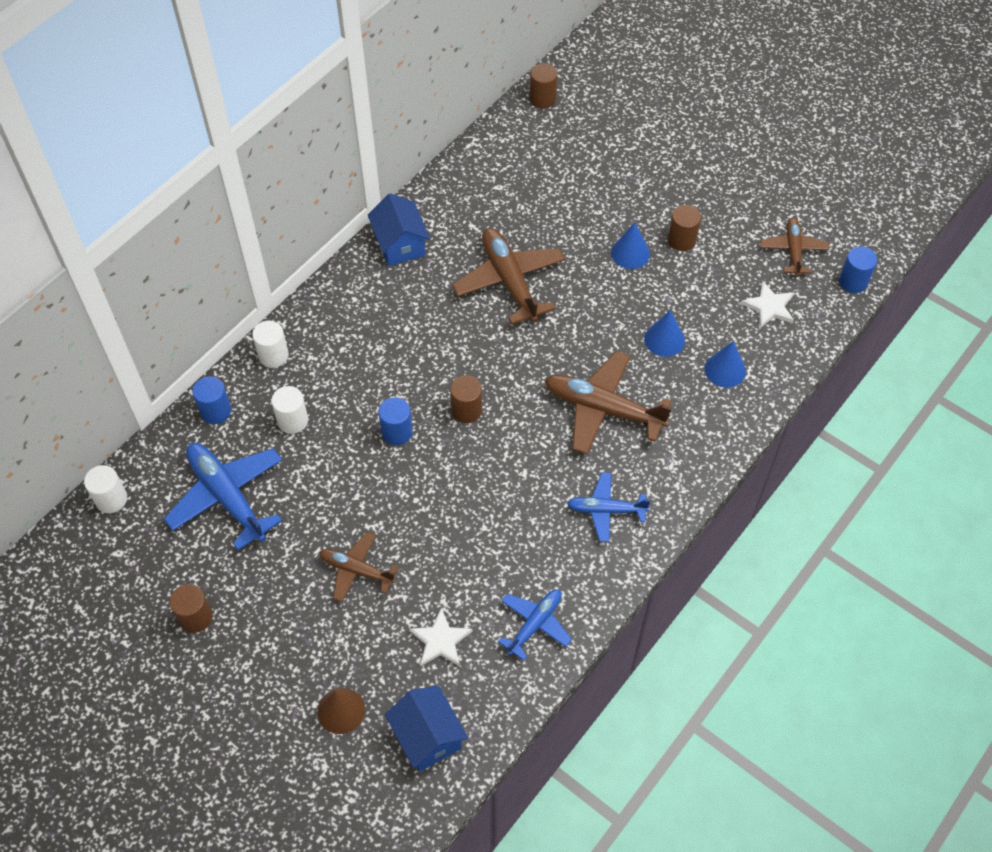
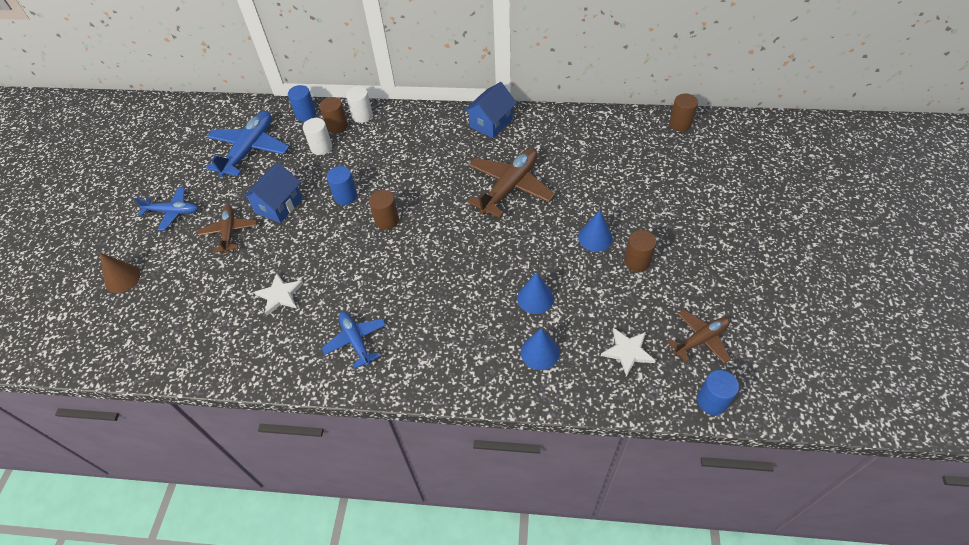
camera: 60 degrees right, 5 degrees down
white cylinder [84,465,127,513] -> none
brown cylinder [170,584,213,633] -> brown cylinder moved to [320,97,348,134]
blue house [385,686,468,772] -> blue house moved to [242,162,303,223]
white star [409,608,472,667] -> white star moved to [254,273,304,316]
blue plane [498,590,572,660] -> blue plane moved to [135,187,198,231]
brown plane [545,351,672,454] -> none

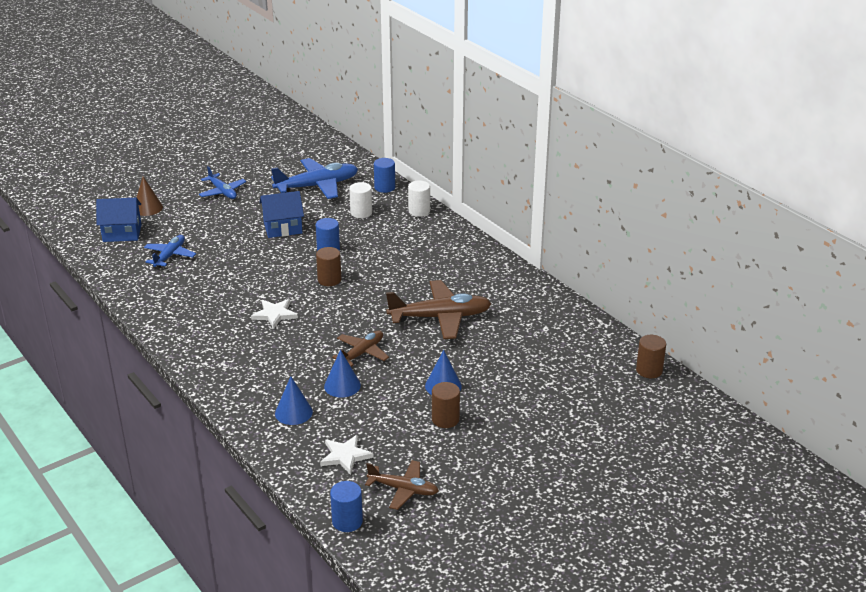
camera: 45 degrees right, 20 degrees down
brown plane [198,205,257,253] -> brown plane moved to [332,330,389,367]
white star [254,273,304,316] -> white star moved to [251,299,298,329]
brown cylinder [320,97,348,134] -> none
blue plane [322,311,386,369] -> blue plane moved to [144,235,196,268]
blue house [464,82,517,138] -> blue house moved to [96,198,142,242]

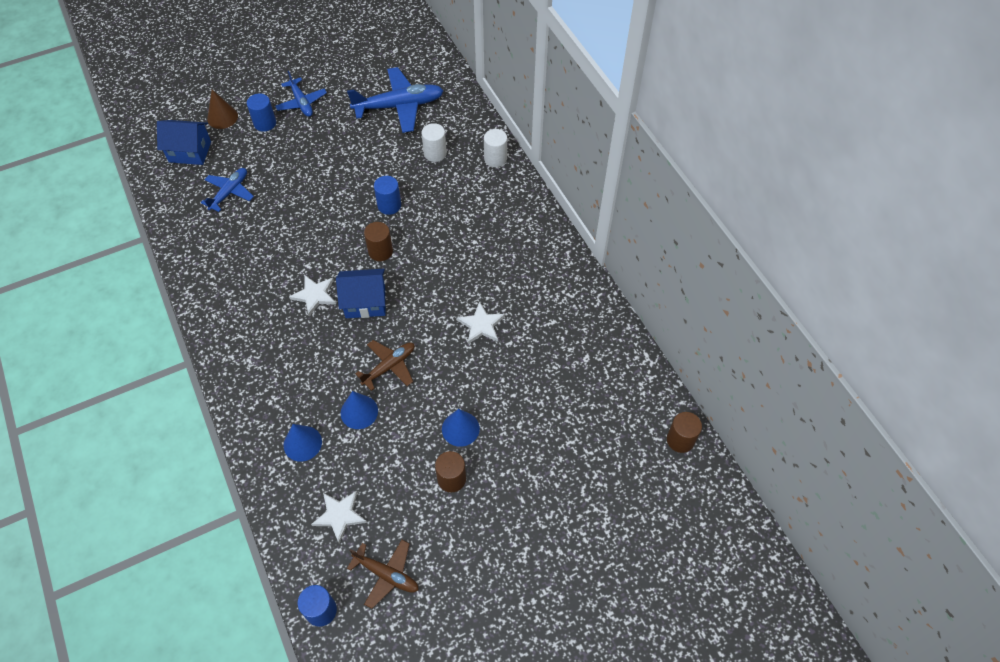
camera: 10 degrees right, 25 degrees up
blue house [259,191,304,238] -> blue house moved to [336,269,386,318]
blue cylinder [374,158,395,193] -> blue cylinder moved to [247,93,276,132]
brown plane [386,280,492,339] -> white star [457,301,505,344]

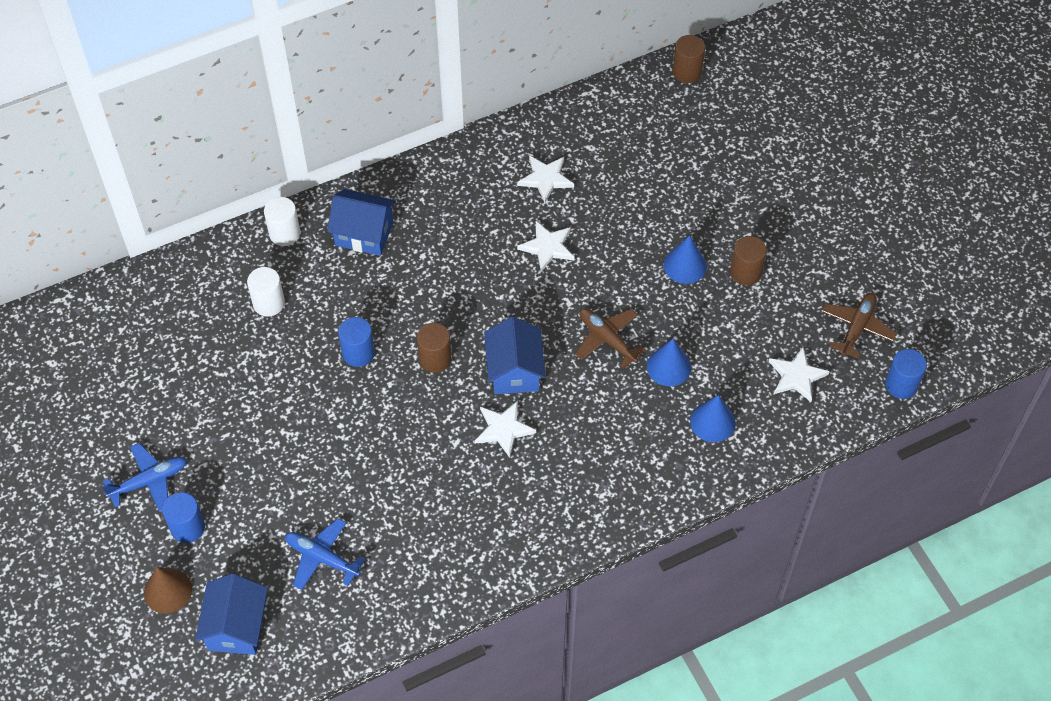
camera: 90 degrees left, 0 degrees up
blue plane [347,67,443,133] -> none
none -> blue house [327,189,396,256]
none -> white star [517,155,574,203]

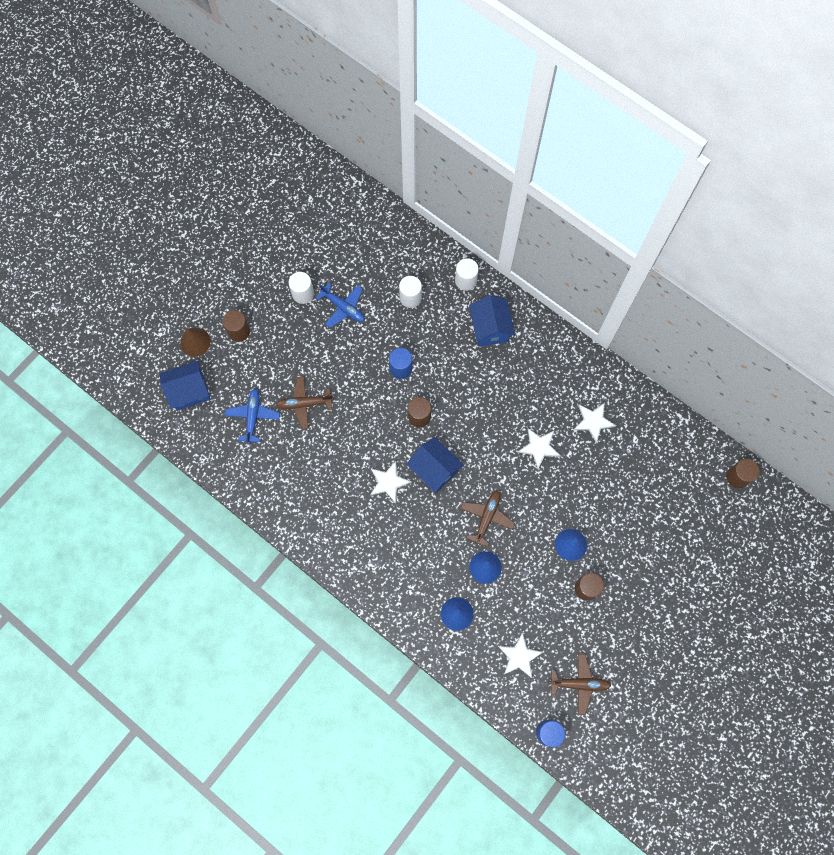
camera: 65 degrees right, 15 degrees up
blue plane [102,443,187,512] -> blue plane moved to [316,283,365,328]
blue cylinder [162,492,205,543] -> brown cylinder [223,310,250,342]
blue house [484,317,546,394] -> blue house turned 75 degrees clockwise [406,437,463,493]
none -> brown plane [276,376,333,429]
none -> white cylinder [288,272,314,304]

